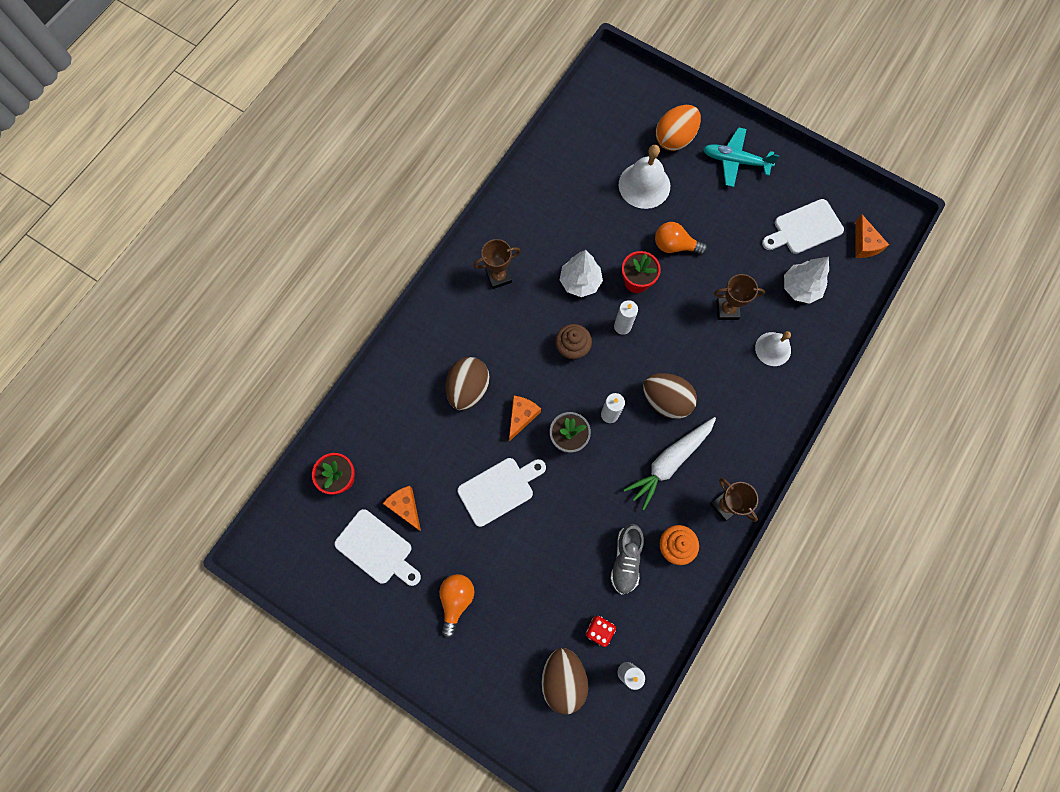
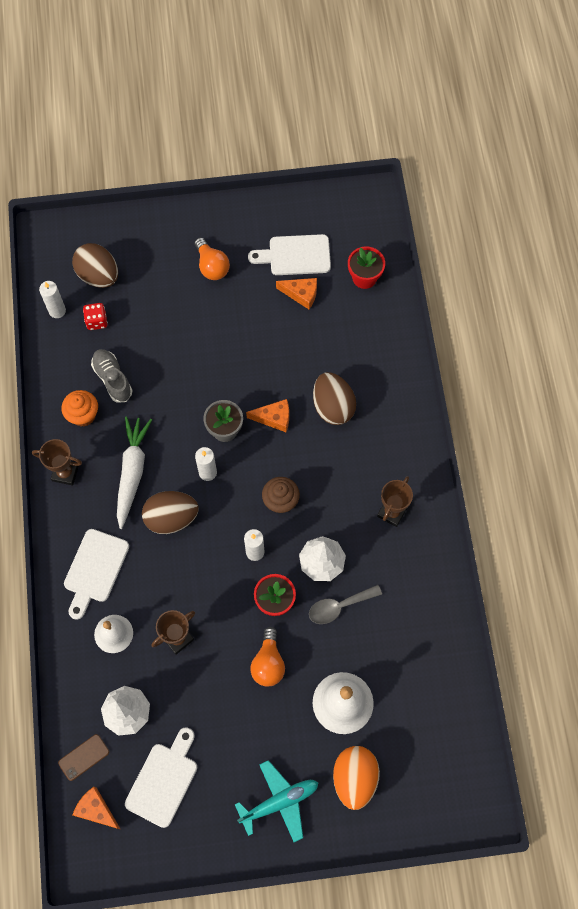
camera: 140 degrees right, 5 degrees down
white cutting board [457,458,546,527] -> white cutting board moved to [64,529,129,620]
orange cheese [509,396,541,441] -> orange cheese turned 75 degrees counterclockwise [246,399,289,432]
orange light bulb [655,222,707,255] -> orange light bulb turned 120 degrees clockwise [250,627,285,686]
none -> brown phone [58,734,109,781]
none -> grey spoon [309,585,382,624]

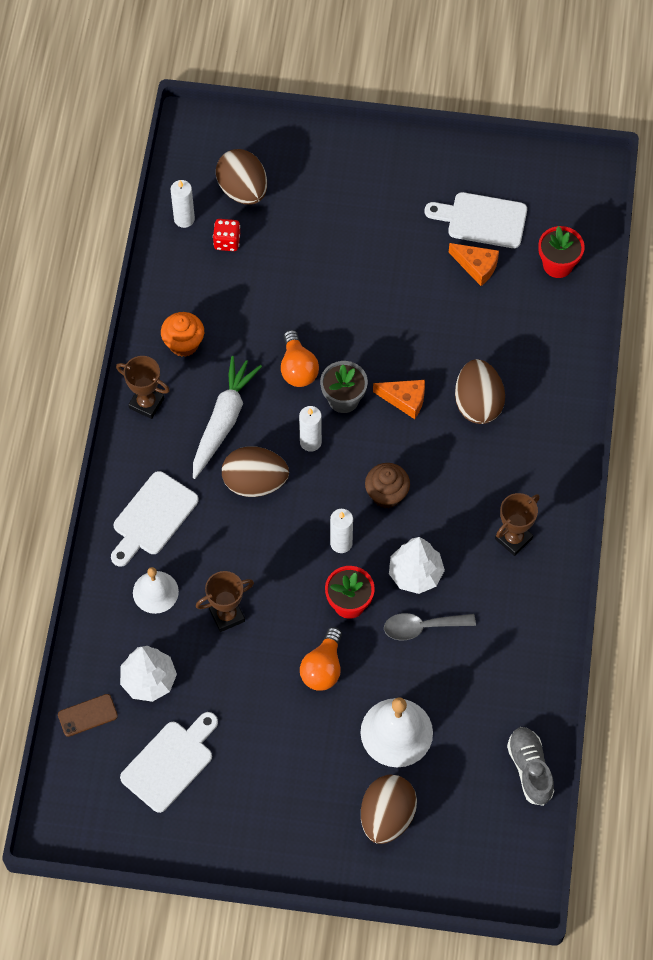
camera: 15 degrees right, 5 degrees down
orange cheese [72,787,120,829] -> none
grey shoe [91,349,133,403] -> grey shoe moved to [507,727,554,806]
orange light bulb [194,238,230,280] -> orange light bulb moved to [281,330,319,387]
turquoise plane [235,760,319,842] -> none
orange egg [333,746,380,810] -> brown egg [361,775,417,844]

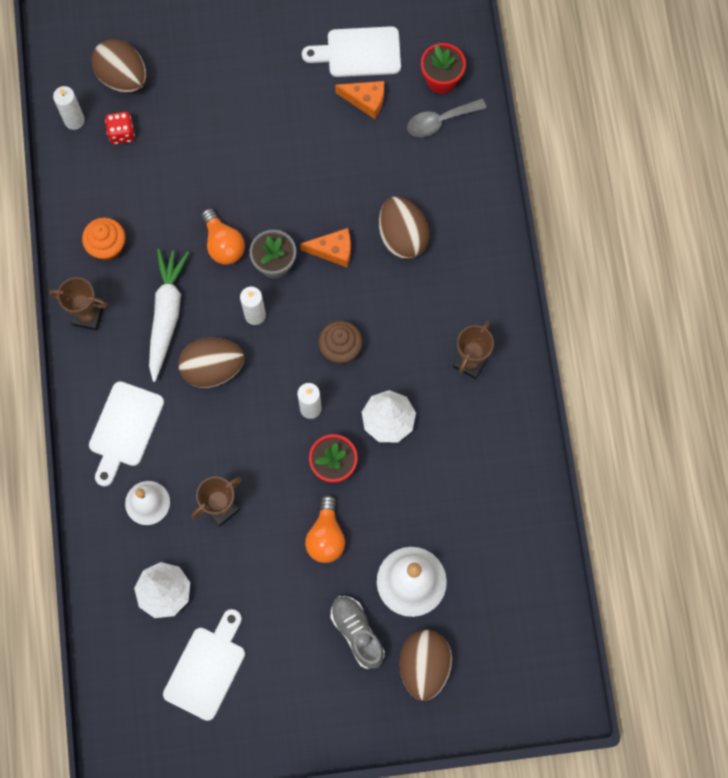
camera: 15 degrees left, 10 degrees up
brown phone [58,694,118,737] -> none
grey spoon [384,613,476,640] -> grey spoon moved to [407,99,487,137]
grey shoe [507,727,554,806] -> grey shoe moved to [331,596,385,669]

